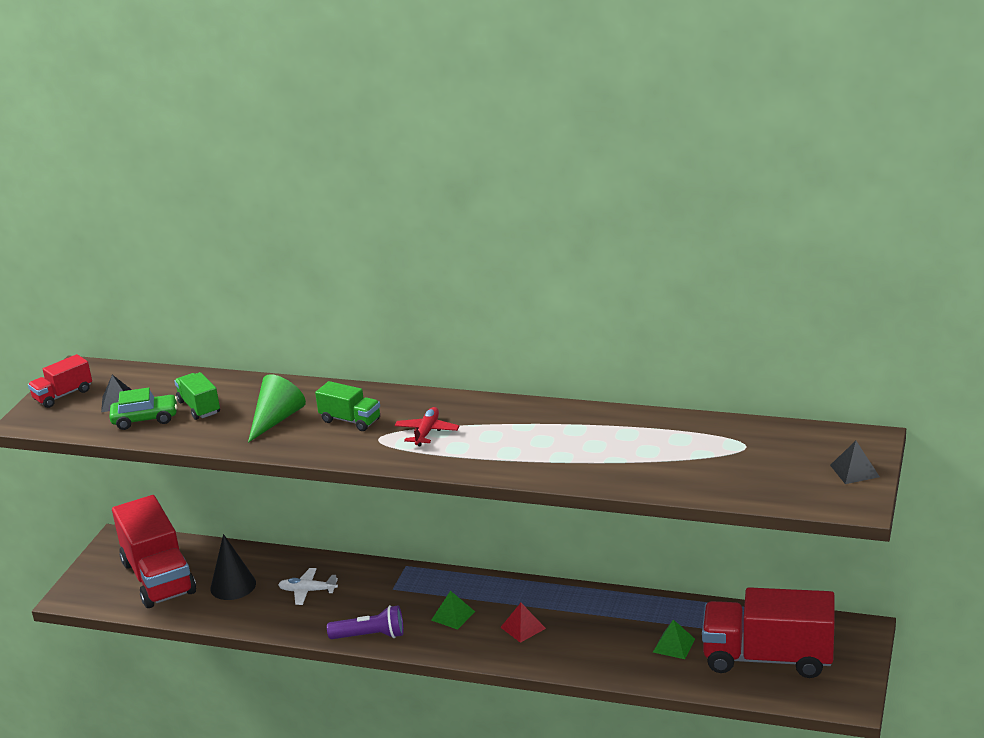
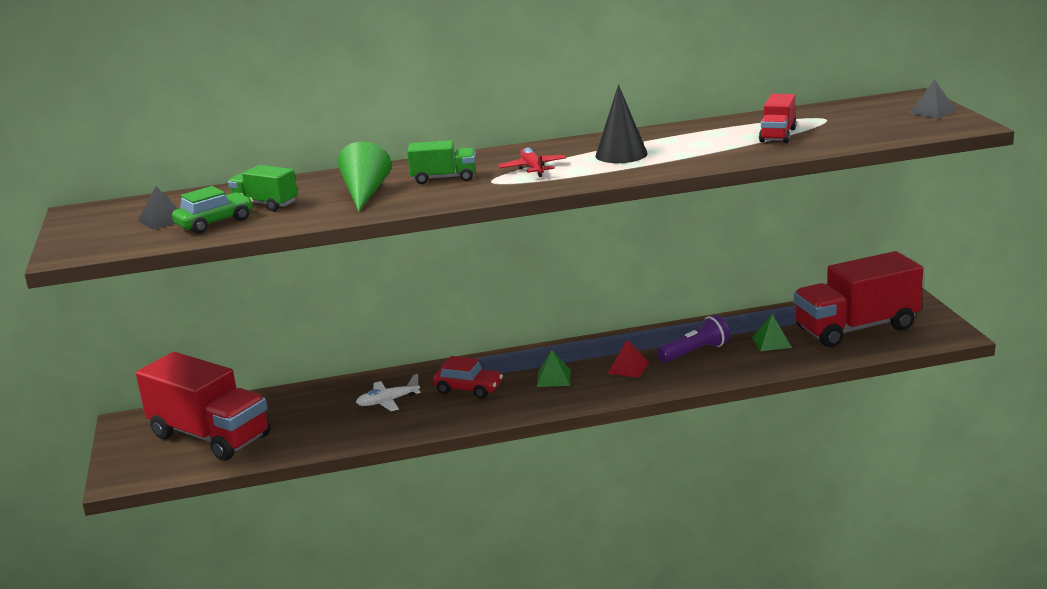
camera: 30 degrees left, 5 degrees down
red truck [28,354,92,408] -> red truck moved to [759,94,797,143]
black cone [210,534,256,600] -> black cone moved to [596,84,648,163]
purple flashlight [327,605,404,639] -> purple flashlight moved to [657,315,730,363]
none -> red car [433,356,503,399]

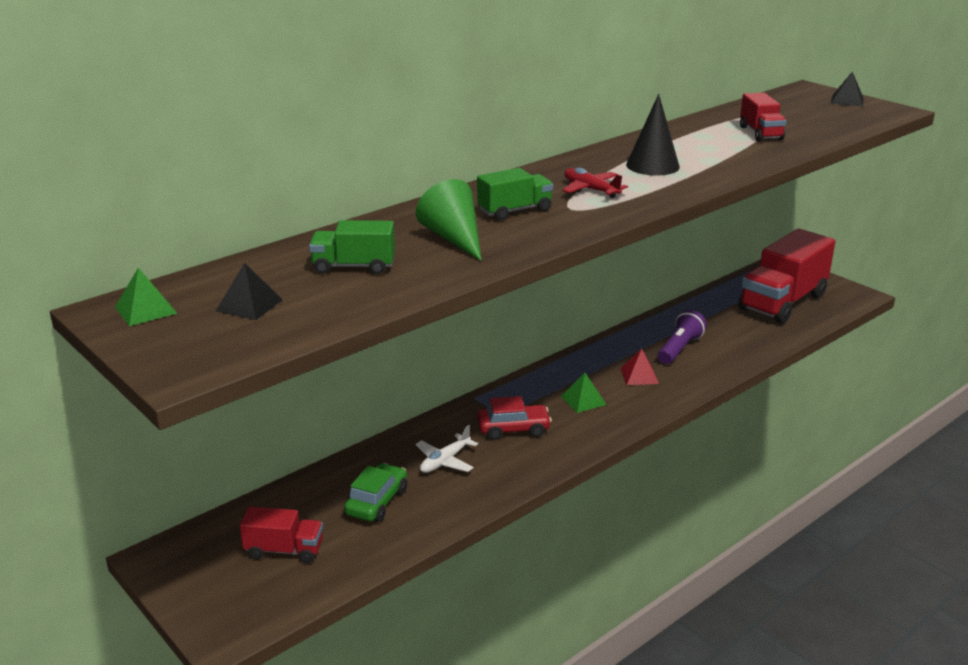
camera: 30 degrees left, 5 degrees up
red truck [136,352,270,461] -> red truck [240,507,323,563], size x0.49
green car [172,186,253,234] -> green car moved to [344,463,407,522]
green pyramid [752,315,792,351] -> green pyramid moved to [115,268,177,326]

